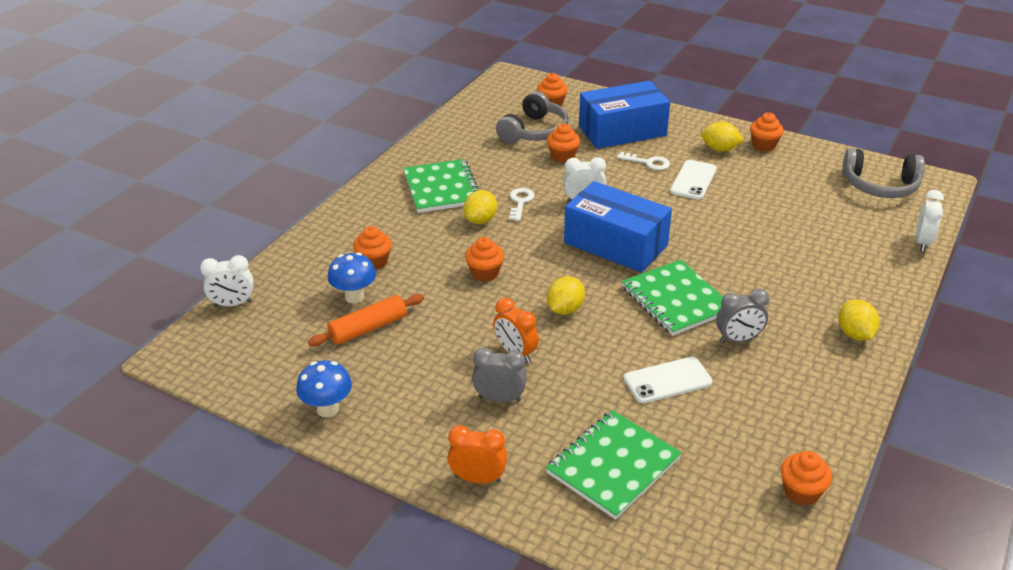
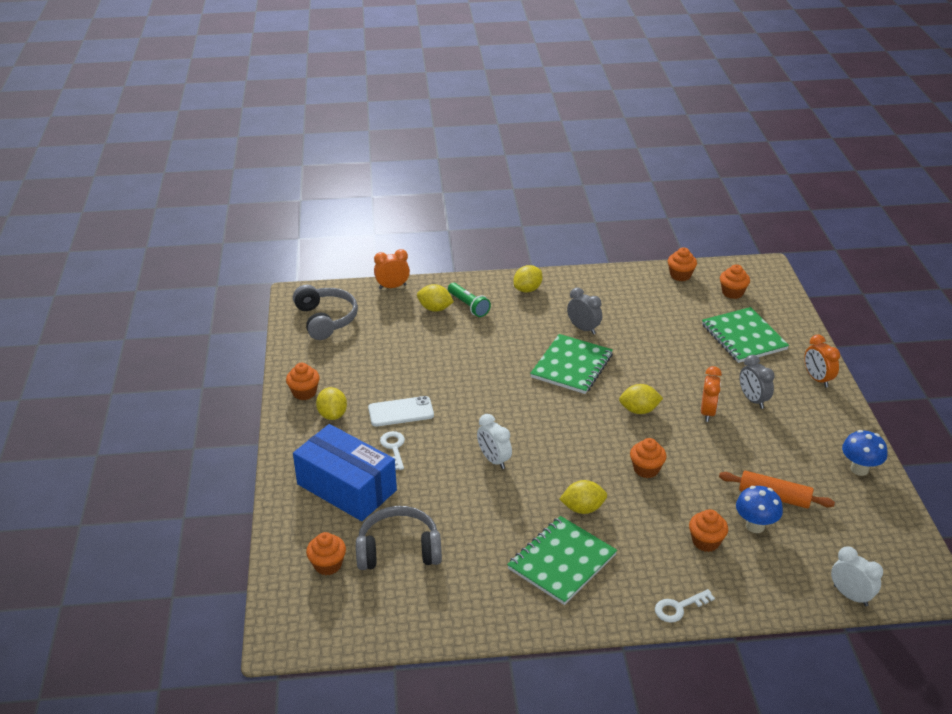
camera: 125 degrees left, 0 degrees up
white key [509,188,535,221] -> white key moved to [655,589,715,623]
green notebook [546,410,682,520] -> green notebook turned 60 degrees clockwise [702,307,789,363]
orange cupcake [547,124,580,163] -> orange cupcake moved to [720,264,750,299]
blue box [564,181,672,273] -> none
white phone [624,357,713,403] -> none
white clock [915,190,944,252] -> orange clock [374,249,410,289]
none -> yellow lemon [417,284,454,312]
none -> green flashlight [448,283,491,317]

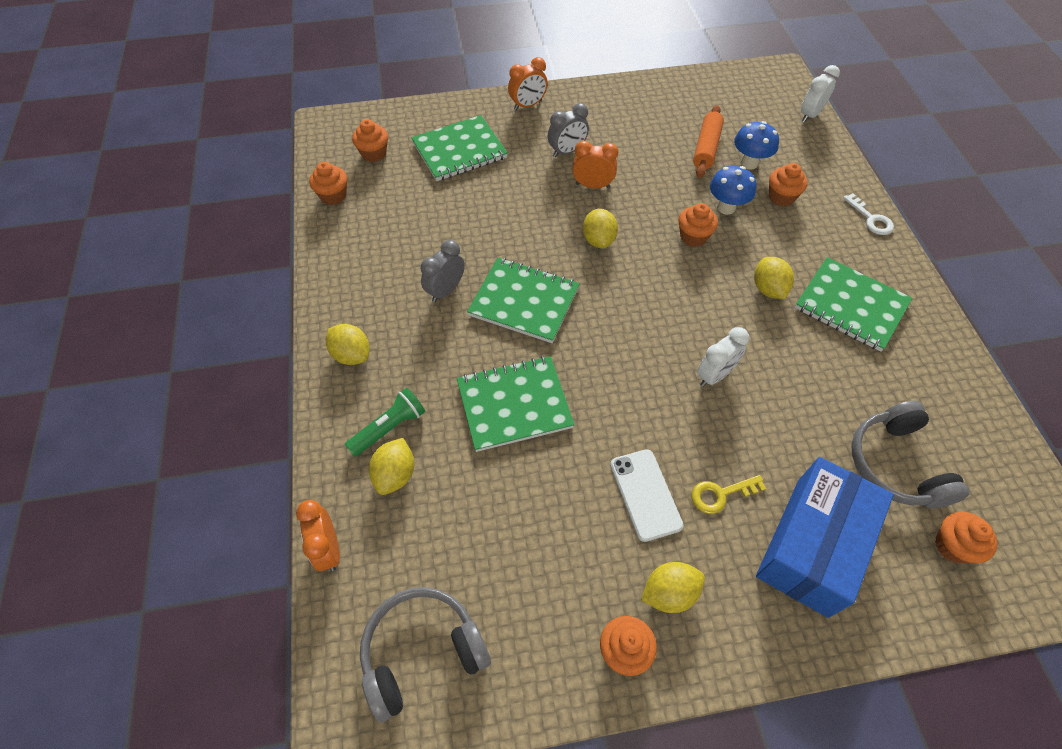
camera: 95 degrees left, 20 degrees up
white key [380,431,405,470] -> yellow key [691,475,766,514]
blue mushroom [842,430,887,476] -> blue mushroom moved to [710,166,757,215]
none -> green notebook [457,356,575,452]

